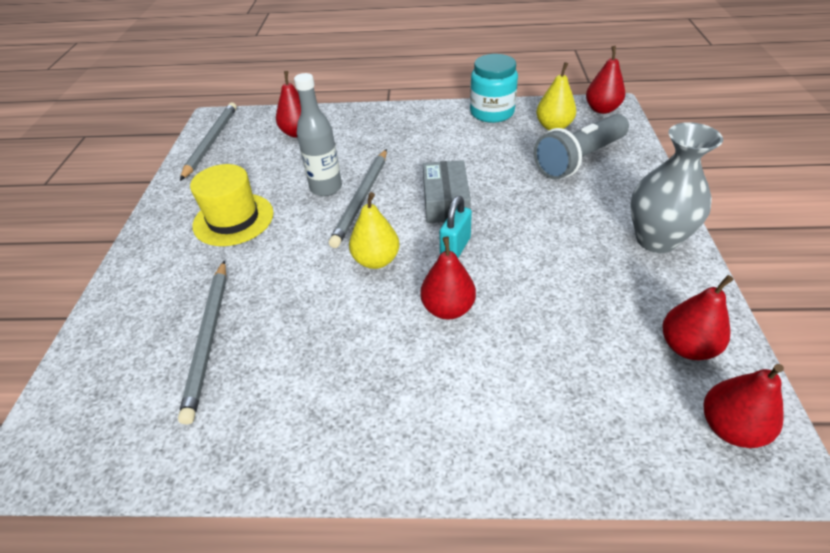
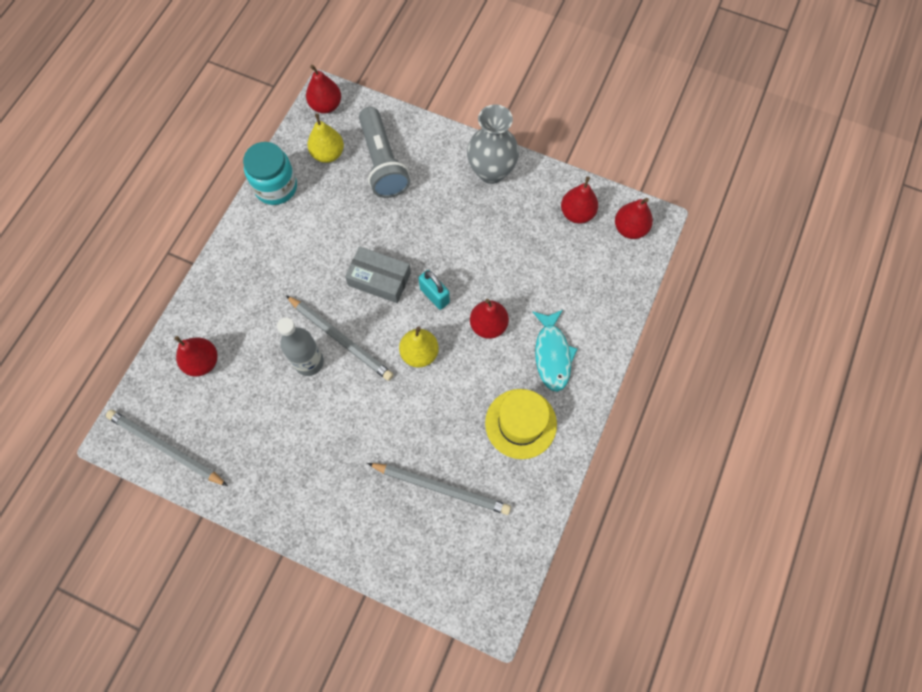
camera: 70 degrees left, 25 degrees up
yellow hat [190,164,274,246] -> yellow hat moved to [485,389,557,459]
none -> turquoise fish [532,310,577,392]

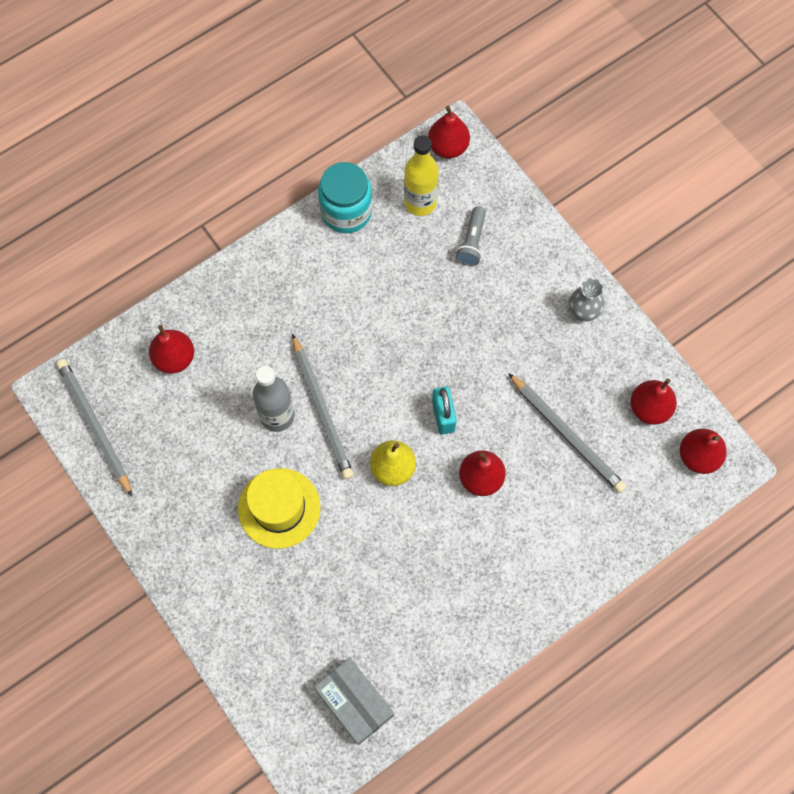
camera: 30 degrees right, 0 degrees up
yellow pear [307,113,344,163] -> yellow bottle [404,135,439,216]
grey box [345,246,411,303] -> grey box moved to [314,658,394,745]
grey flashlight [359,107,410,198] -> grey flashlight [456,206,486,266], size x0.53
grey pencil [367,463,511,515] -> grey pencil moved to [508,373,626,493]
grey vase [467,104,519,184] -> grey vase [569,278,605,322], size x0.57
yellow hat [485,389,557,459] -> yellow hat moved to [238,468,321,549]
turquoise fish [532,310,577,392] -> none

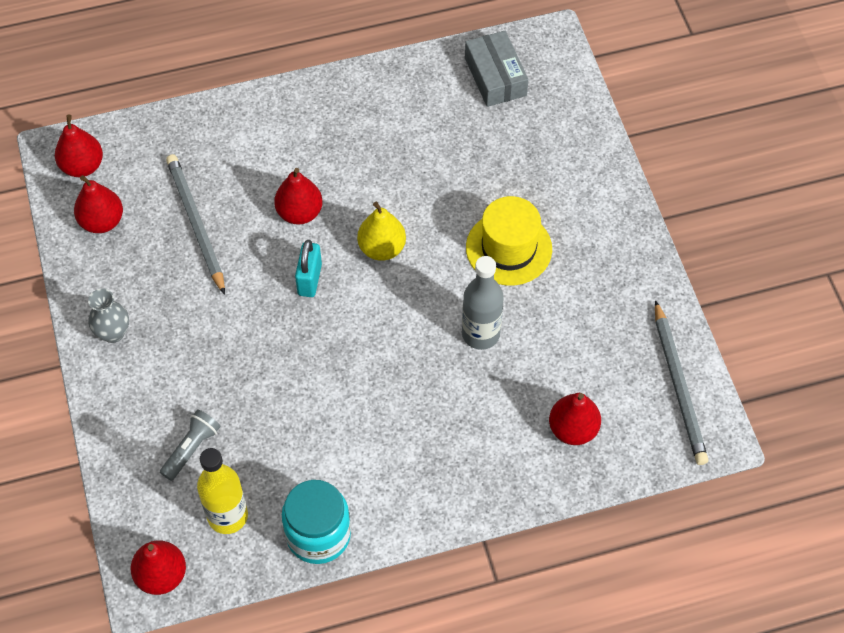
camera: 160 degrees left, 10 degrees down
grey pencil [292,334,354,480] -> none

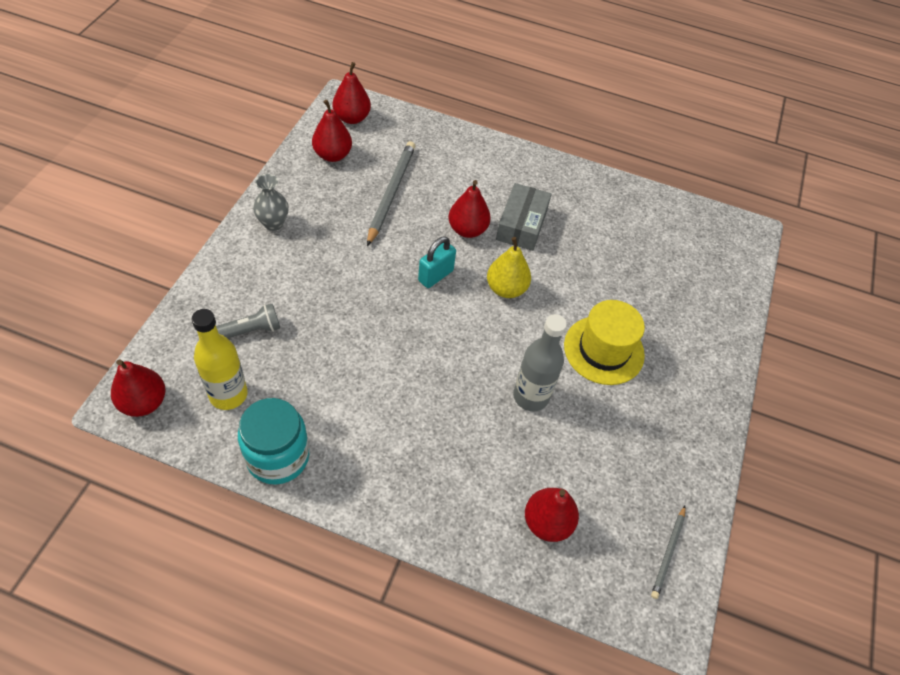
camera: 30 degrees right, 5 degrees down
grey box [465,31,529,107] -> grey box moved to [496,183,552,251]
grey pencil [655,300,708,465] -> grey pencil [651,506,685,599], size x0.55

